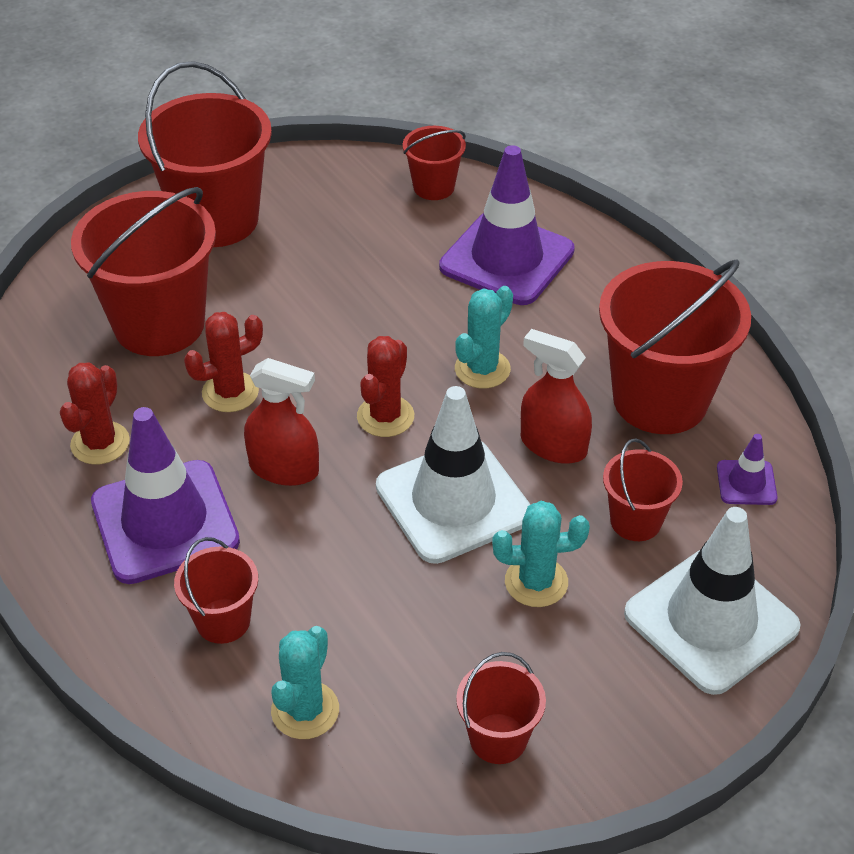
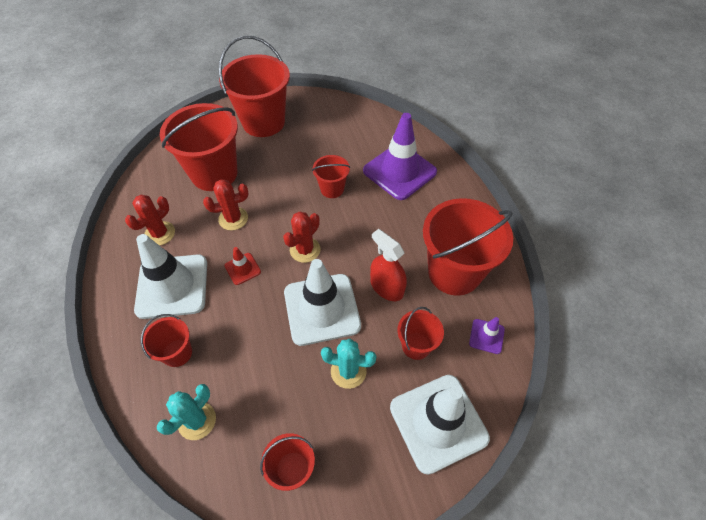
camera: 15 degrees right, 10 degrees up
purple traffic cone [91,407,240,584] -> white traffic cone [134,234,207,319]
red spray bottle [244,358,319,486] -> red traffic cone [225,247,261,285]
red bucket [403,126,466,200] -> red bucket moved to [312,155,350,198]
turquoise cactus [455,286,513,389] -> none

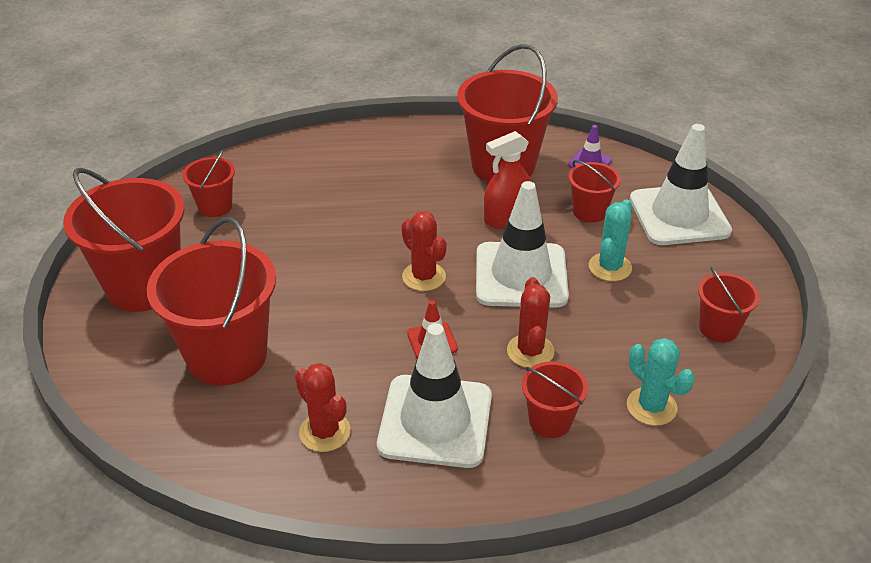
camera: 75 degrees left, 15 degrees down
red cactus [203,179,249,230] -> red cactus moved to [507,277,554,368]
red bucket [312,155,350,198] -> red bucket moved to [182,149,235,217]
purple traffic cone [363,113,437,200] -> none

